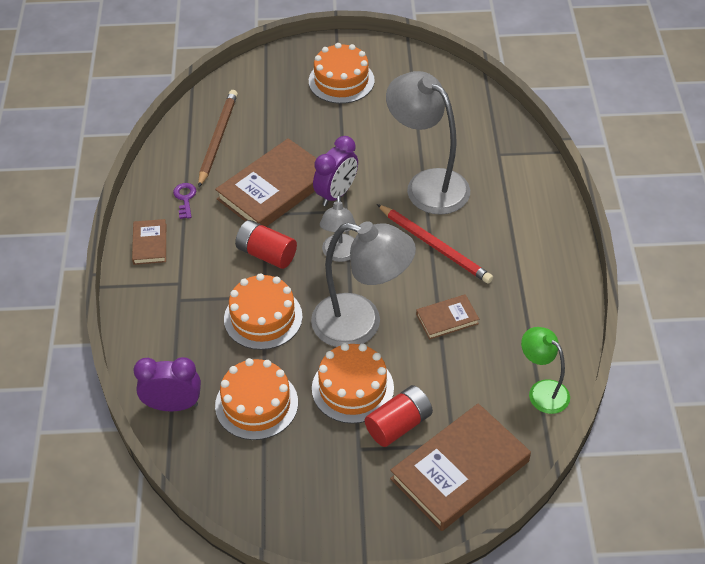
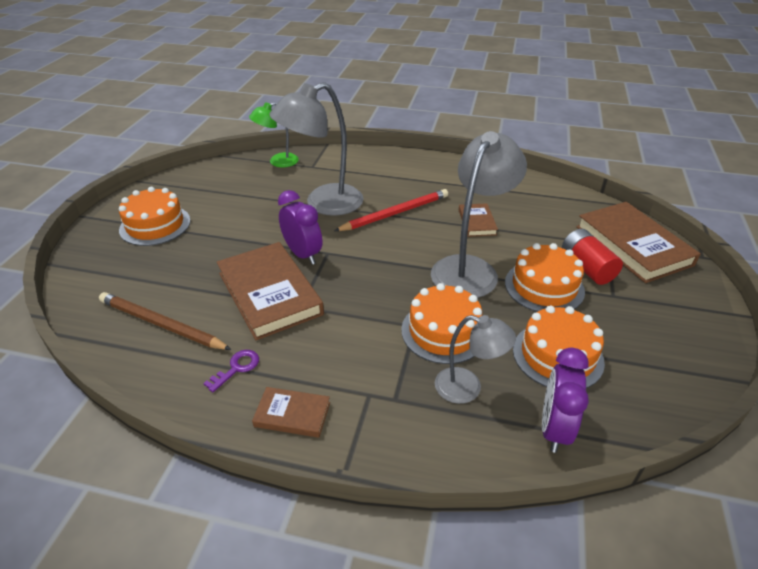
camera: 75 degrees left, 10 degrees down
purple key [173,183,196,219] -> purple key turned 120 degrees clockwise [203,350,259,392]
red battery [235,220,297,269] -> none
grey lamp [320,195,356,262] -> grey lamp moved to [435,315,516,404]
green lamp [521,327,570,414] -> green lamp moved to [249,102,299,168]

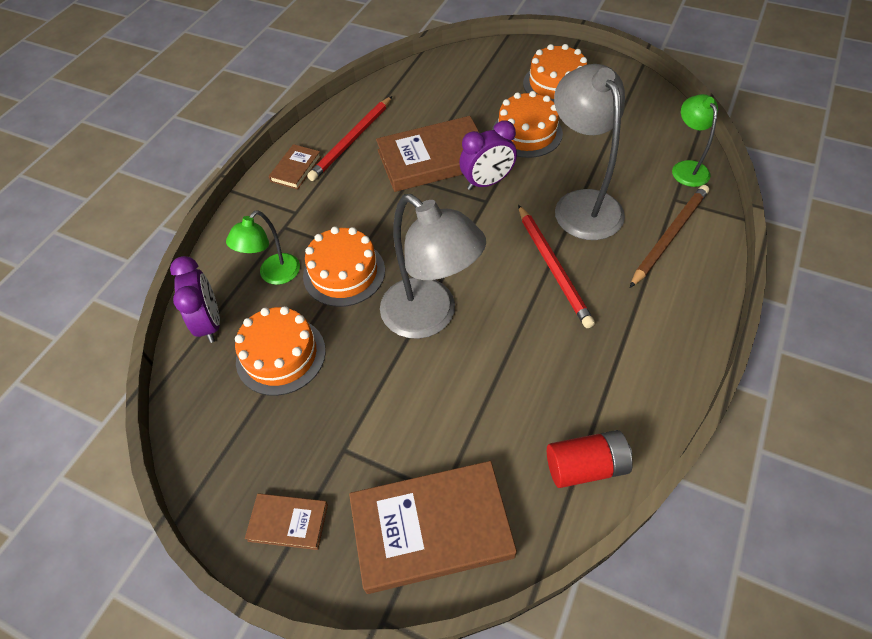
camera: 105 degrees right, 15 degrees up
brown pencil [99,292,232,350] -> brown pencil moved to [630,185,709,288]
purple key [203,350,259,392] -> red pencil [307,96,392,181]
grey lamp [435,315,516,404] -> green lamp [226,210,300,285]
brown book [459,203,498,237] -> brown book moved to [245,493,328,550]
orange cake [505,243,585,312] -> orange cake moved to [492,91,563,158]
purple clock [542,347,589,453] -> purple clock turned 45 degrees clockwise [170,256,220,343]
red battery [562,229,623,285] -> red battery moved to [547,430,632,488]

